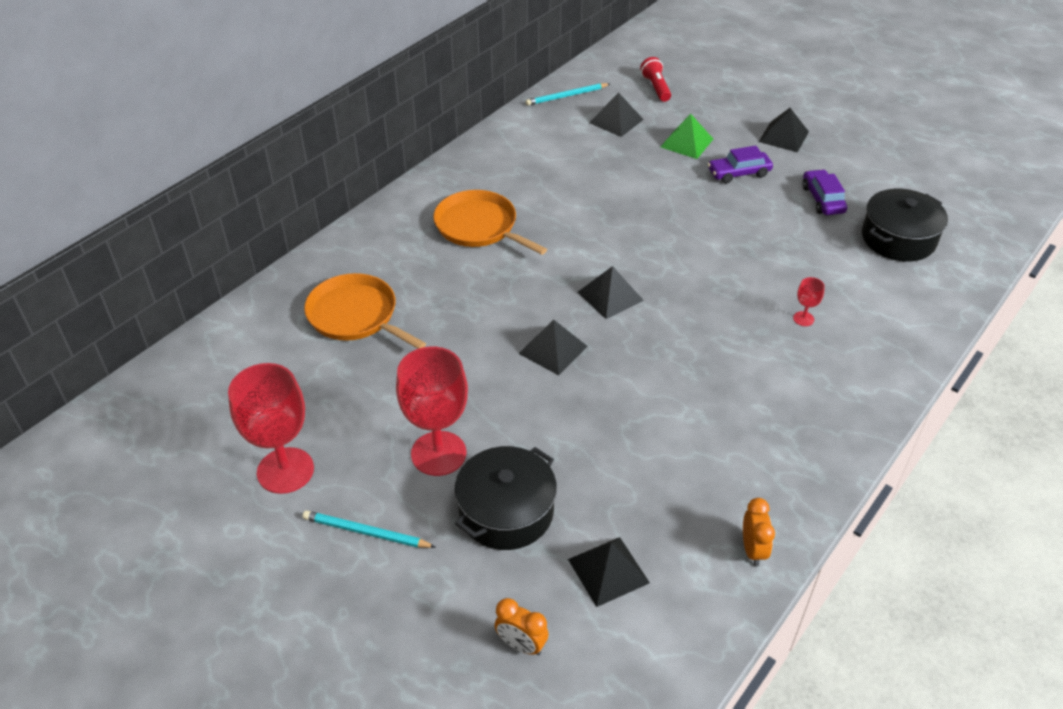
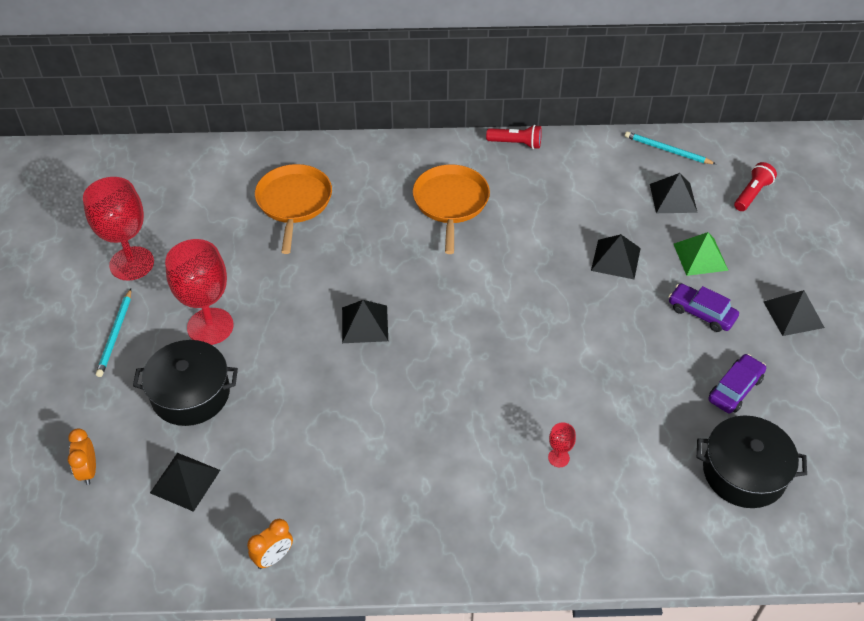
camera: 50 degrees right, 5 degrees up
turquoise pencil [302,510,435,548] -> turquoise pencil turned 150 degrees counterclockwise [96,289,131,377]
black pyramid [577,266,644,319] -> black pyramid moved to [591,234,641,279]
none -> red flashlight [486,125,542,149]

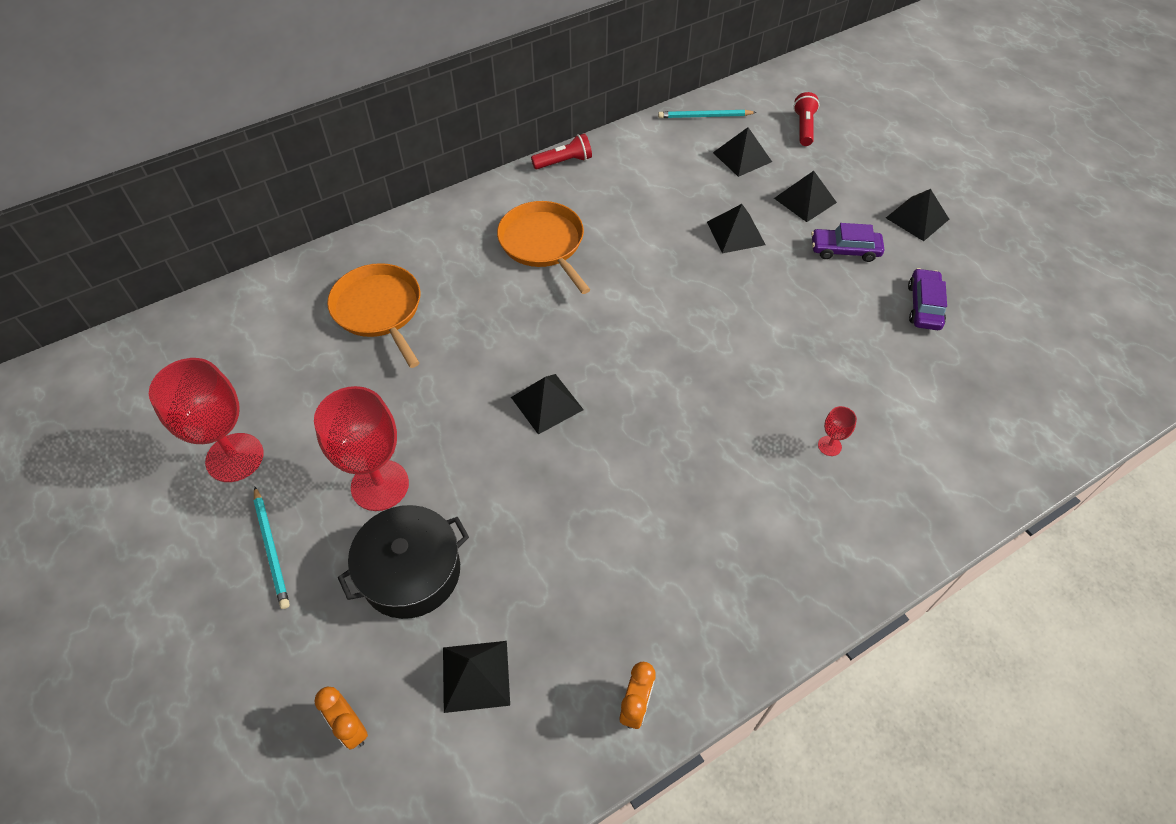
camera: 30 degrees left, 5 degrees up
green pyramid [674,232,729,276] -> black pyramid [774,171,837,222]
black pot [697,415,807,508] -> none

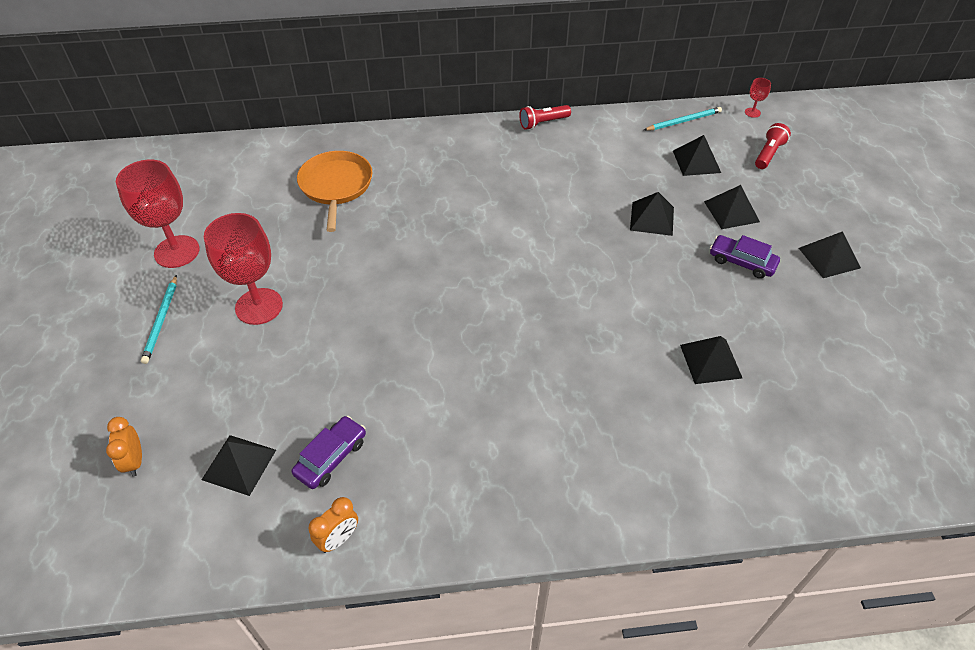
camera: 25 degrees right, 5 degrees down
black pot [338,505,469,619] -> none
orange pan [497,201,591,294] -> none
black pyramid [511,374,584,434] -> black pyramid moved to [680,336,742,384]
red flashlight [531,133,592,169] -> red flashlight turned 150 degrees clockwise [519,105,571,130]
turquoise pencil [658,110,757,118] -> turquoise pencil turned 135 degrees clockwise [644,107,722,131]
red goblet [818,406,857,456] -> red goblet moved to [745,78,771,118]
purple car [908,268,947,330] -> purple car moved to [292,416,366,489]

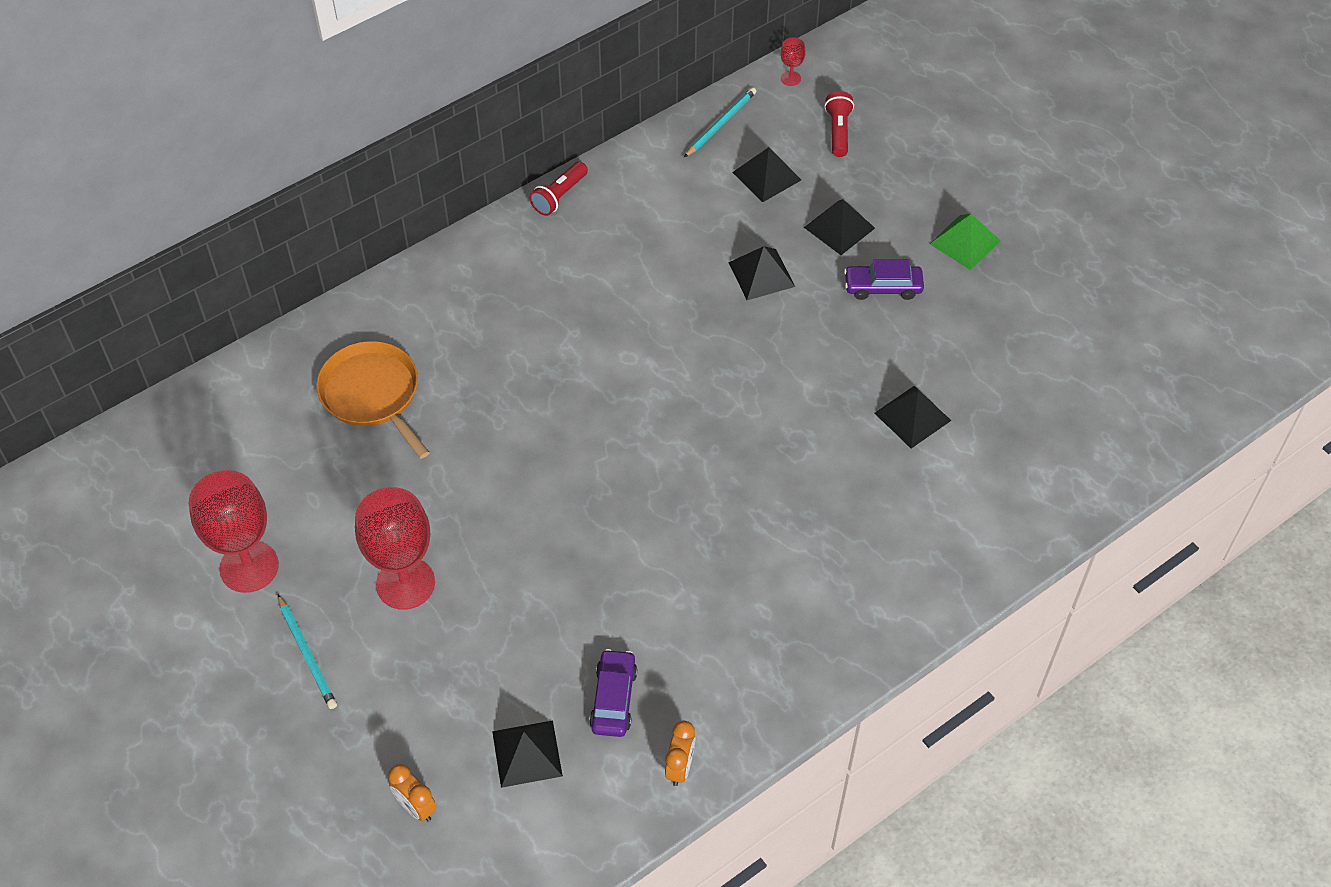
camera: 30 degrees left, 5 degrees up
black pyramid [799,231,861,278] -> green pyramid [930,214,1001,270]

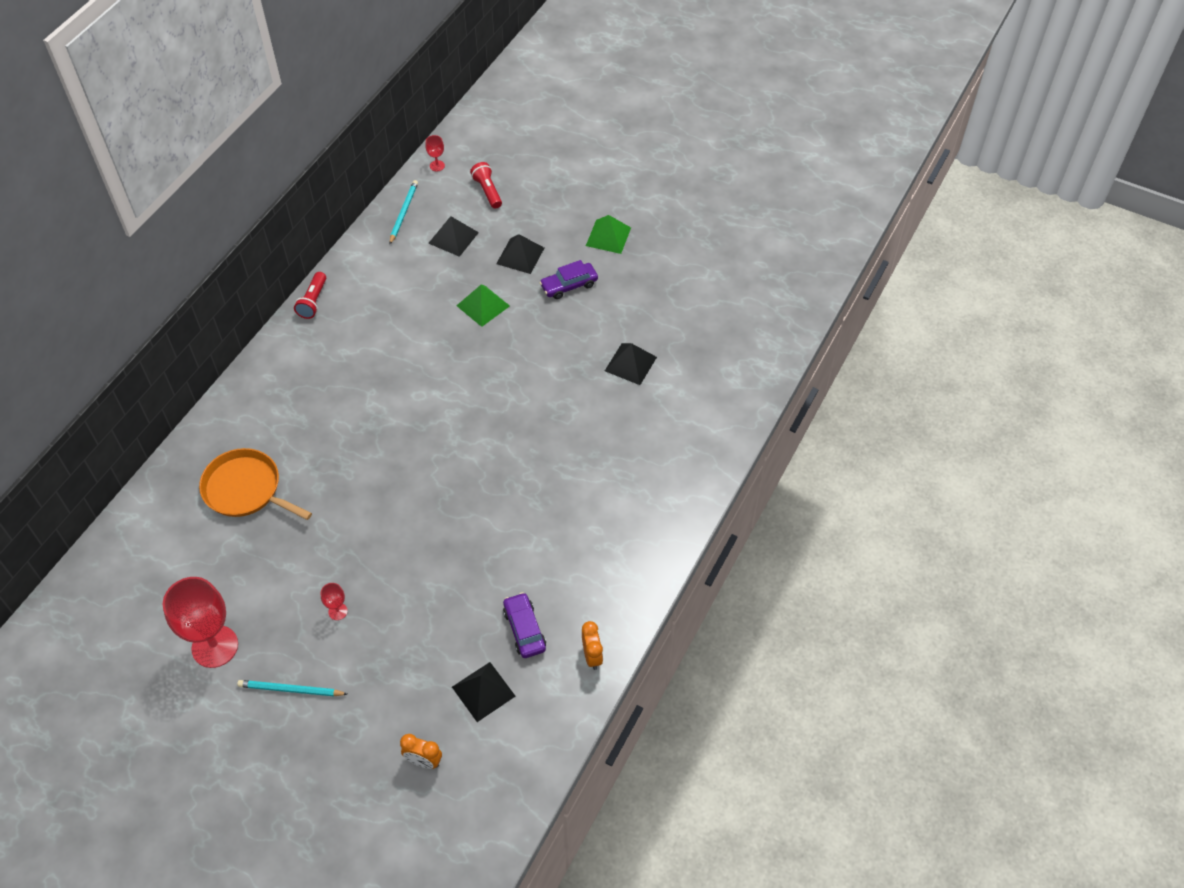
camera: 25 degrees left, 0 degrees up
turquoise pencil [278,595,337,709] -> turquoise pencil turned 150 degrees clockwise [237,680,347,697]
red goblet [355,487,435,610] -> red goblet [321,583,348,620], size x0.42
black pyramid [728,246,795,300] -> green pyramid [456,285,510,327]

